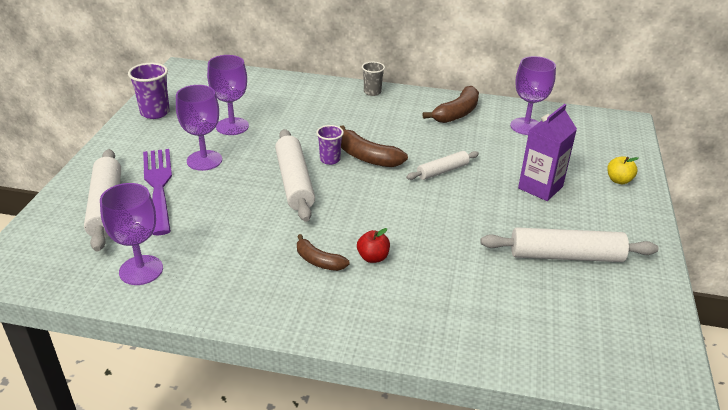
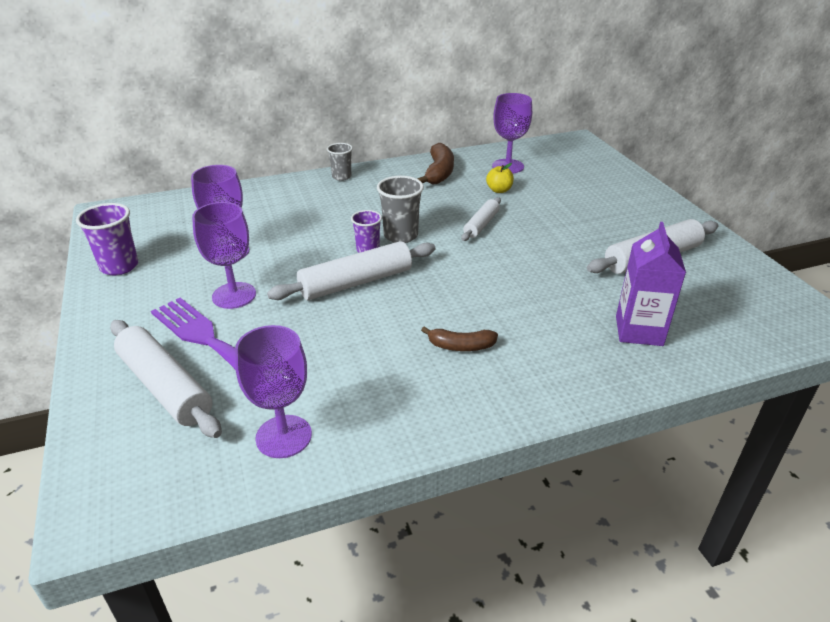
camera: 30 degrees left, 0 degrees up
white rolling pin [275,129,315,222] -> white rolling pin turned 75 degrees counterclockwise [267,241,435,300]
brown banana [340,125,408,167] -> grey cup [377,176,424,243]
red apple [357,228,390,263] -> none
purple carton [518,104,577,201] -> purple carton moved to [616,222,686,346]
yellow apple [607,156,639,184] -> yellow apple moved to [486,163,514,193]

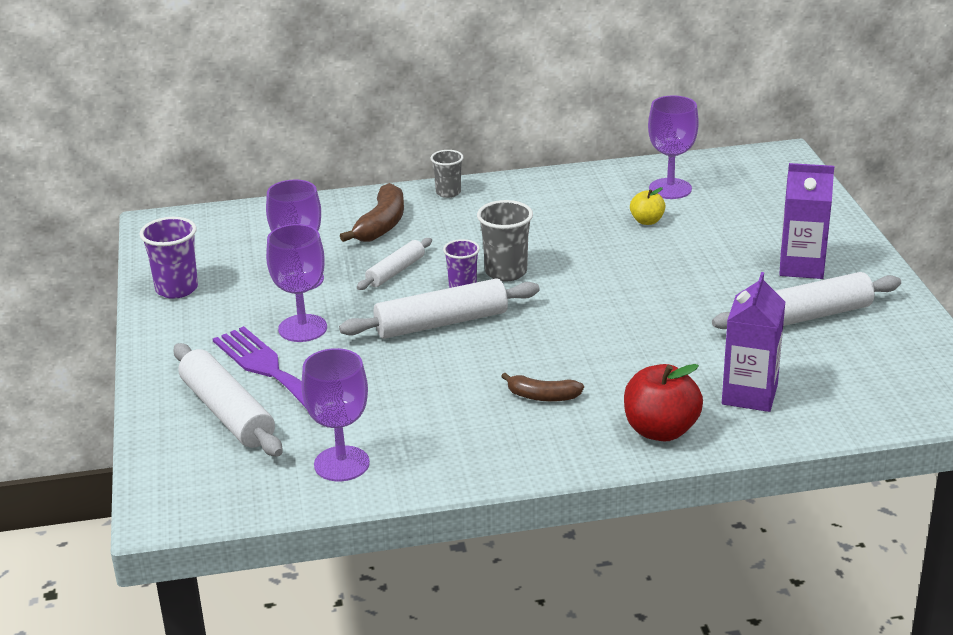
camera: 10 degrees right, 5 degrees down
brown banana [418,143,454,184] -> brown banana moved to [340,183,404,242]
white rolling pin [461,197,501,241] -> white rolling pin moved to [357,238,432,290]
none -> red apple [624,364,703,441]
none -> purple carton [779,163,834,279]

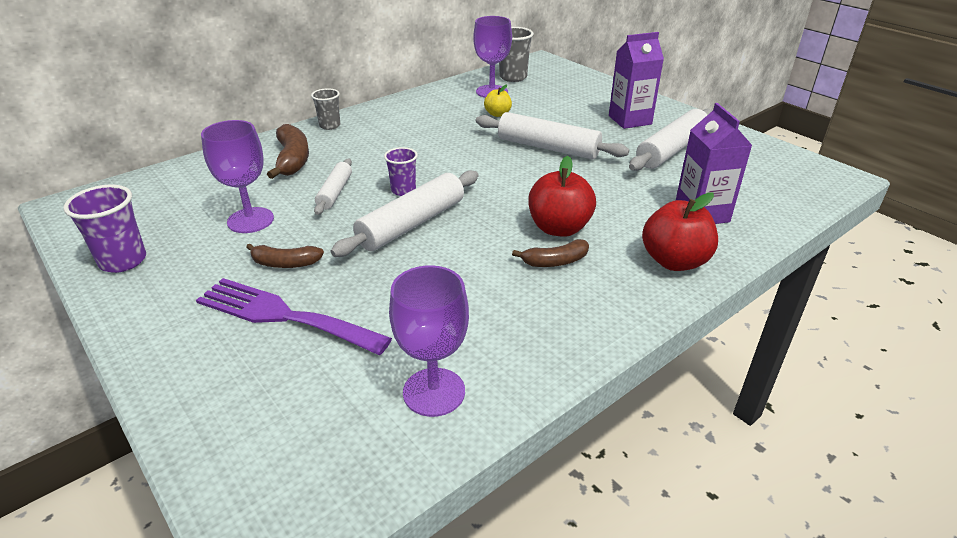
camera: 30 degrees left, 5 degrees up
white rolling pin [173,343,283,457] -> white rolling pin moved to [476,112,629,160]
purple goblet [266,224,327,342] -> brown banana [246,244,324,268]
grey cup [477,200,533,282] -> grey cup moved to [499,27,534,82]
none -> red apple [528,156,596,237]

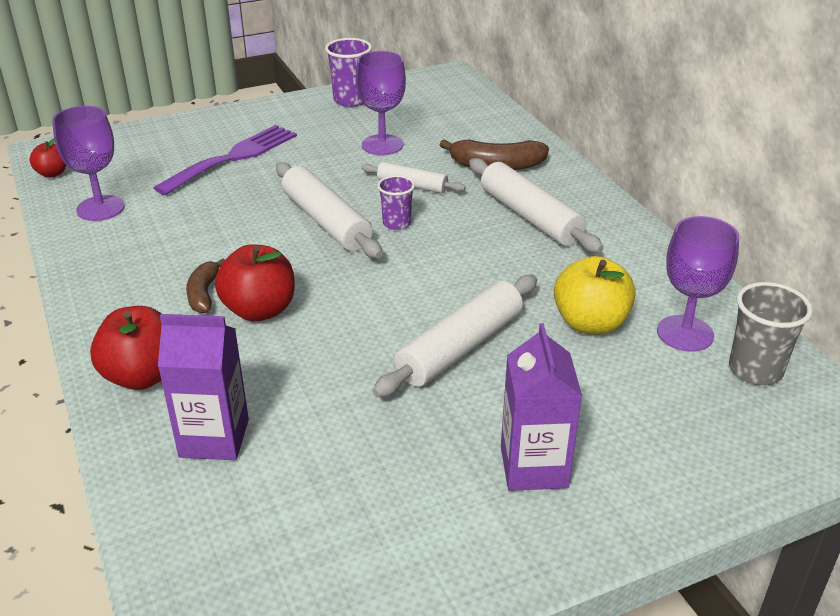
camera: 105 degrees right, 0 degrees up
brown banana [246,244,324,268] -> none
grey cup [311,88,340,130] -> none
yellow apple [484,85,512,117] -> yellow apple [554,256,636,335], size x1.79
white rolling pin [629,109,713,171] -> white rolling pin moved to [469,158,603,253]
none -> red apple [29,138,66,178]

